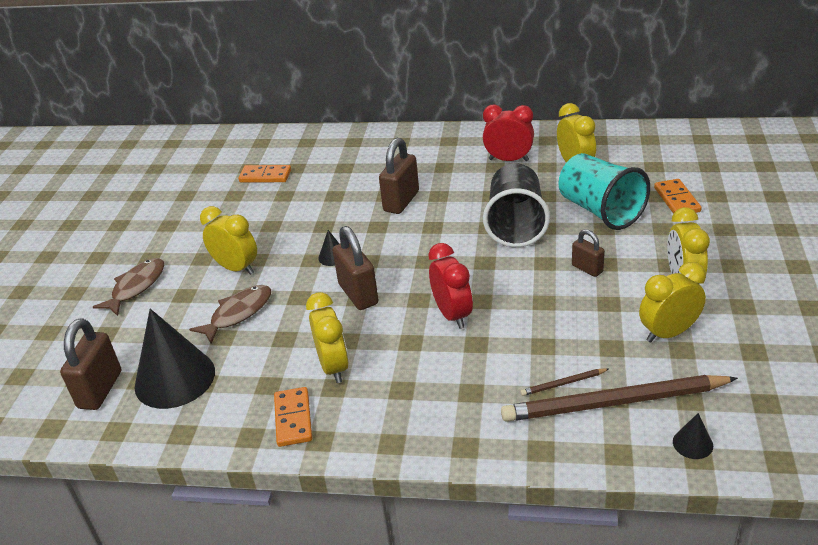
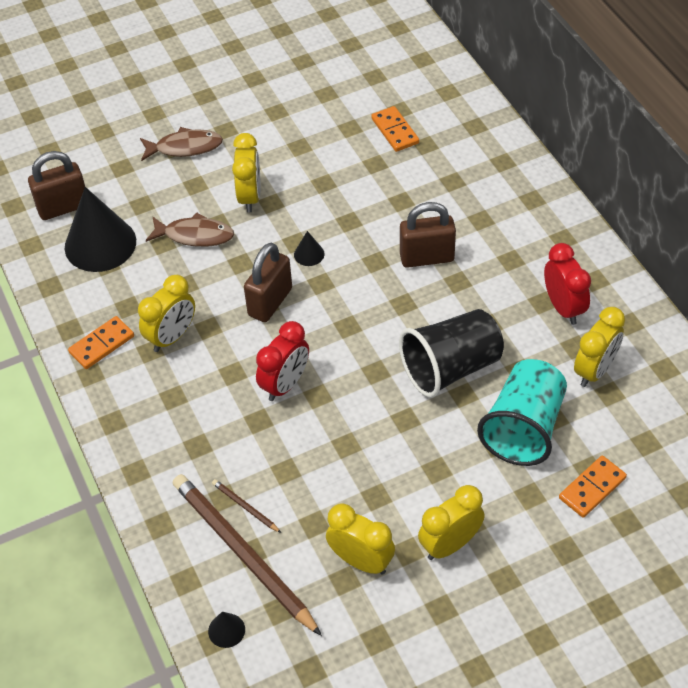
camera: 55 degrees right, 15 degrees up
brown padlock [572,229,605,277] -> none

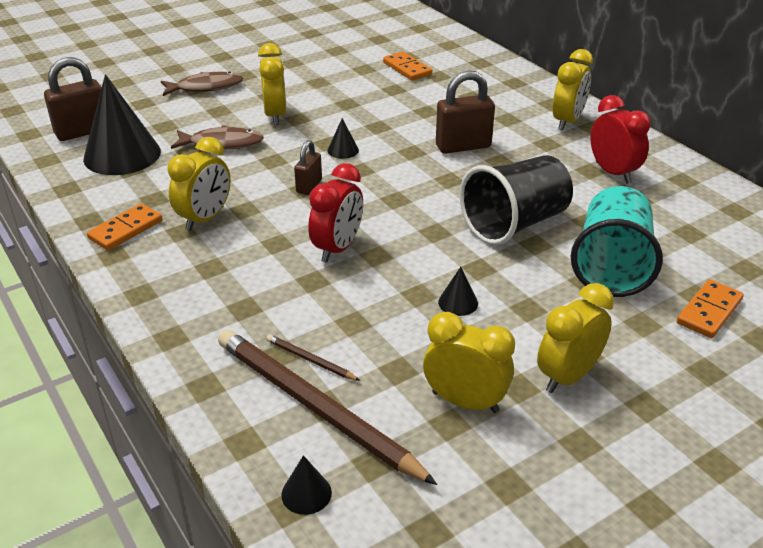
camera: 10 degrees left, 15 degrees down
brown padlock [244,243,292,322] -> brown padlock [294,140,322,195], size x0.59
yellow clock [574,307,625,387] -> yellow clock moved to [553,49,593,130]
none -> black cone [438,267,478,316]

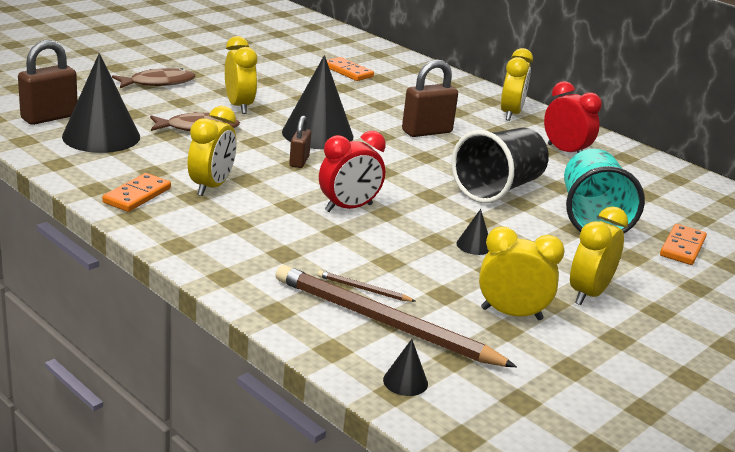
camera: 15 degrees left, 10 degrees down
red clock [308,163,363,262] -> red clock turned 45 degrees clockwise [319,131,386,212]
black cone [327,118,359,159] -> black cone [282,55,354,149], size x2.38

